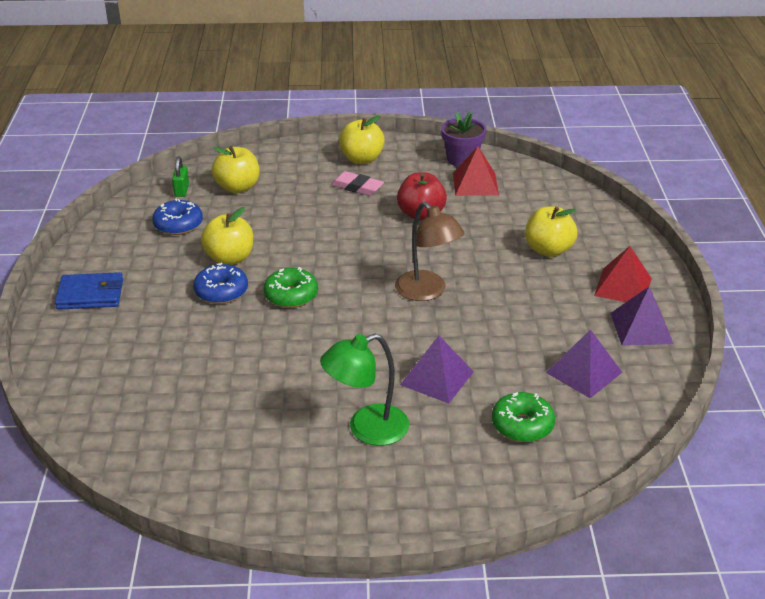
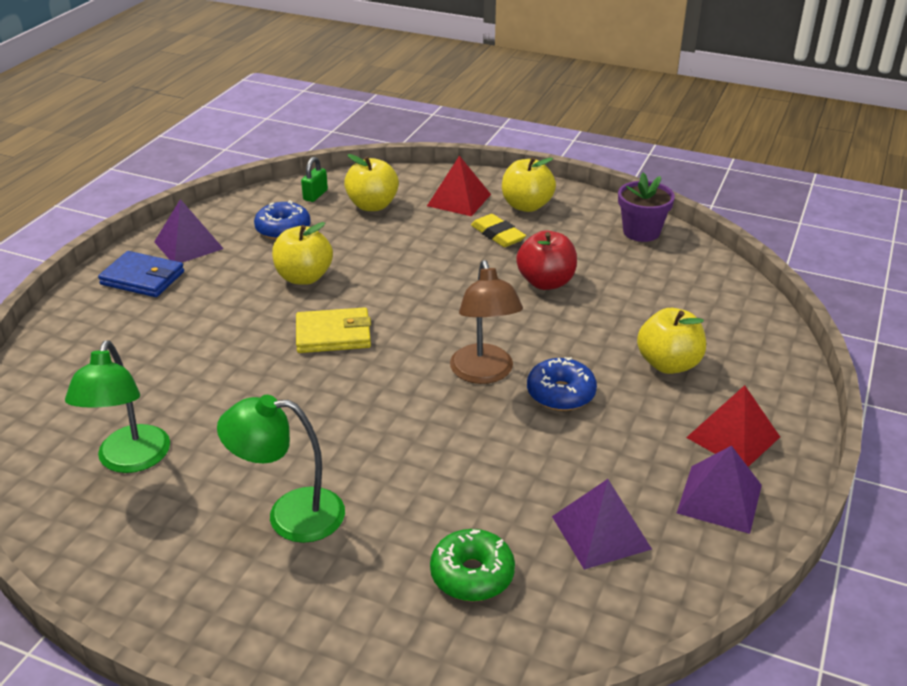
camera: 25 degrees right, 0 degrees up
blue donut [193,263,248,304] -> blue donut moved to [527,357,597,411]
green donut [263,267,318,308] -> yellow wallet [296,307,371,353]
pink eraser [331,171,384,196] -> yellow eraser [471,214,526,247]
purple pyramid [400,336,474,404] -> purple pyramid moved to [154,199,224,262]
red pyramid [453,146,499,196] -> red pyramid moved to [427,156,491,216]
none -> green lamp [65,340,170,473]

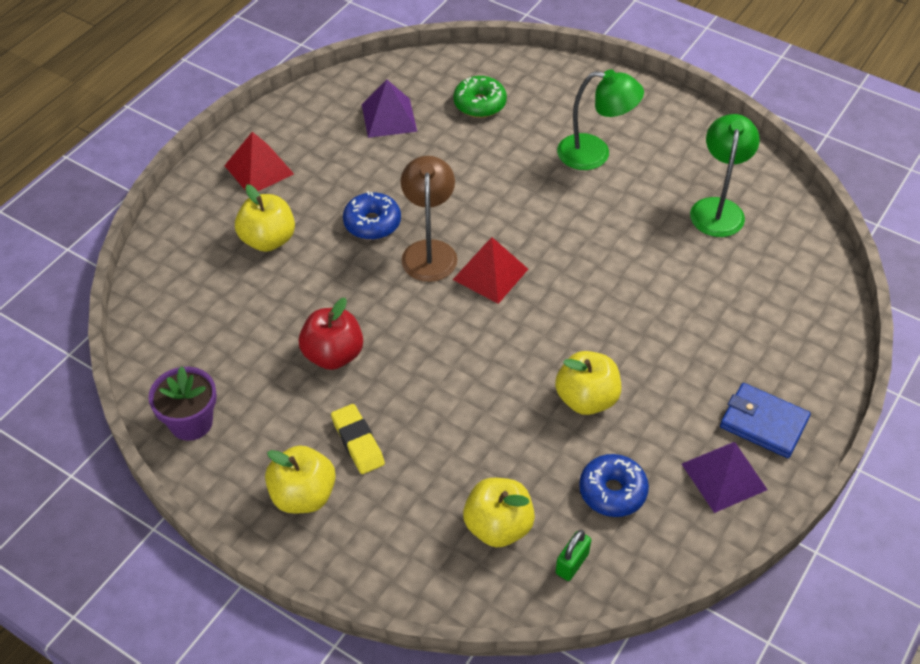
camera: 170 degrees left, 15 degrees up
yellow wallet [296,307,371,353] -> none
red pyramid [427,156,491,216] -> red pyramid moved to [453,237,528,304]
purple pyramid [677,445,762,534] -> none

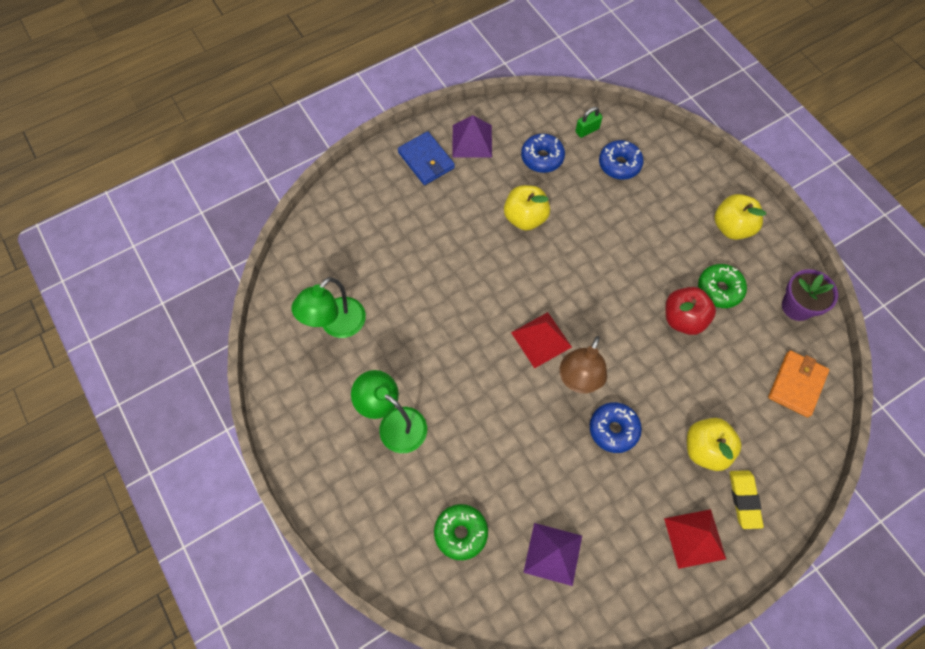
camera: 155 degrees left, 15 degrees up
yellow eraser [331,404,385,474] -> yellow eraser moved to [729,470,764,529]
yellow apple [463,478,535,547] -> blue donut [599,140,643,180]
none -> green donut [698,264,747,308]
none -> orange wallet [768,350,829,417]

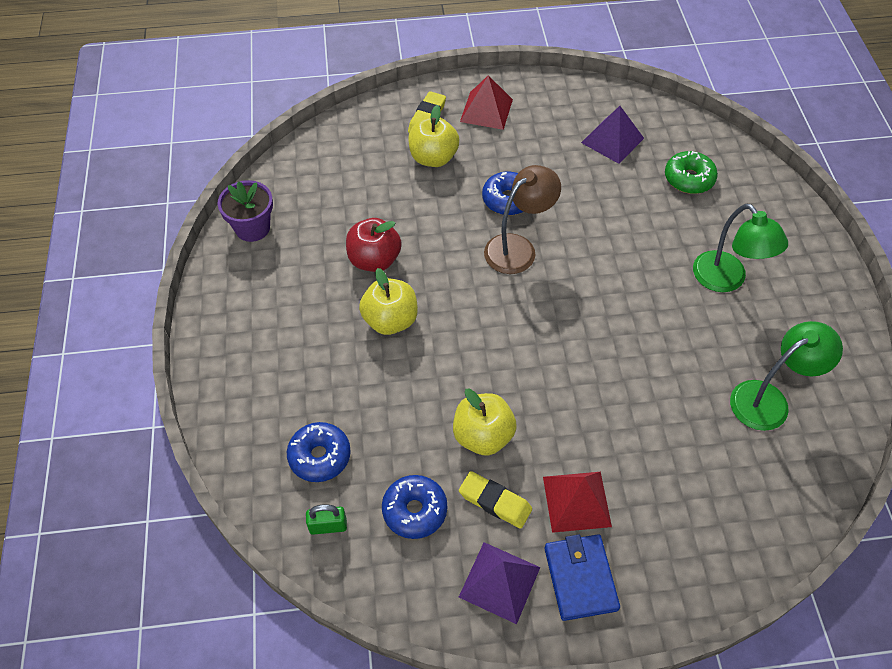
camera: 155 degrees left, 10 degrees down
red pyramid [511,312,572,368] -> red pyramid moved to [543,472,612,533]
green donut [698,264,747,308] -> none
yellow apple [714,194,766,240] -> yellow apple moved to [359,268,418,335]
orange wallet [768,350,829,417] -> none
none -> yellow eraser [459,471,532,529]

